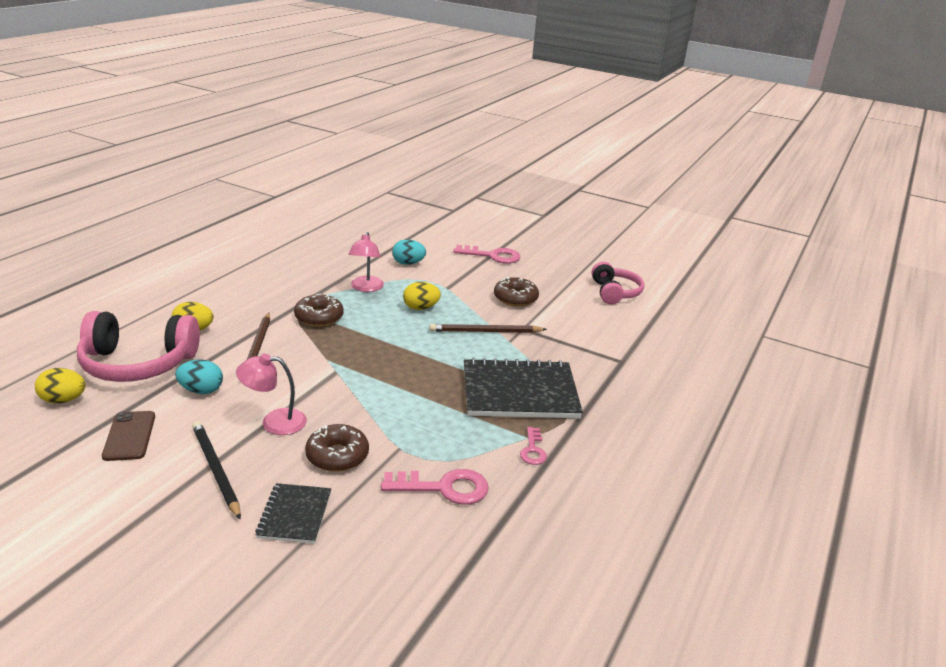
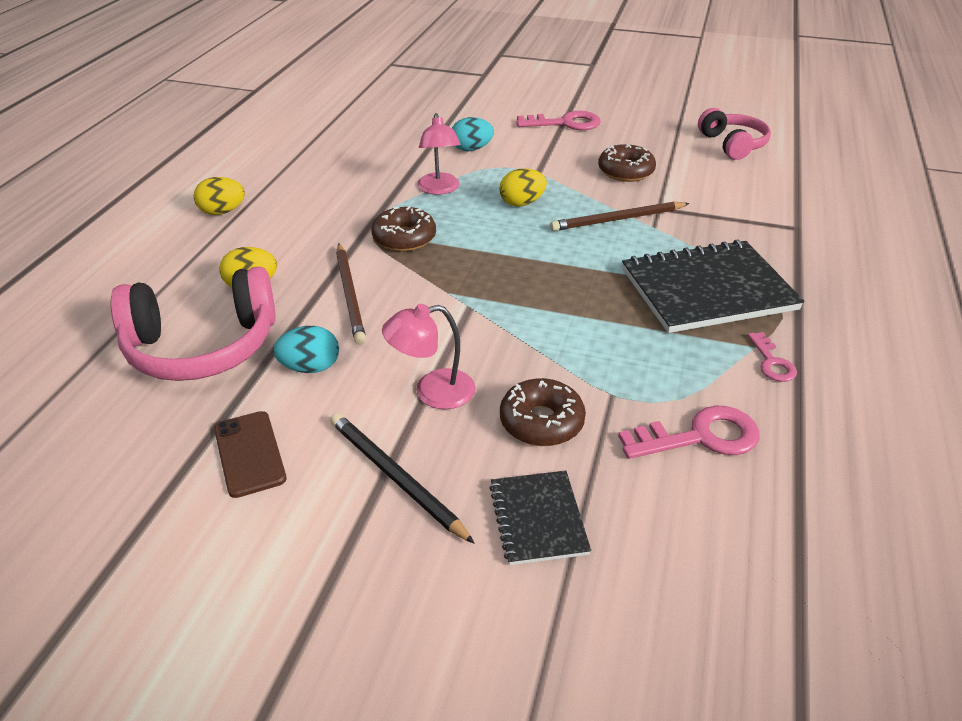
camera: 10 degrees left, 10 degrees up
yellow egg [35,368,86,403] -> yellow egg moved to [194,177,245,215]

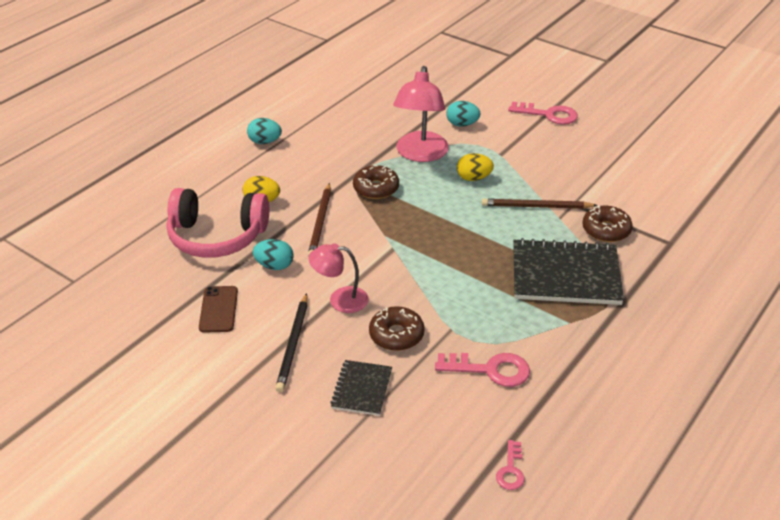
camera: 20 degrees right, 0 degrees up
yellow egg [194,177,245,215] -> turquoise egg [247,118,282,144]
black pencil [330,413,475,544] -> black pencil turned 150 degrees counterclockwise [275,293,308,392]
pink lamp [417,113,461,195] -> pink lamp [393,66,449,162], size x1.64
brown donut [598,144,656,182] -> brown donut moved to [582,205,633,242]
pink headphones [698,108,771,160] -> none
pink key [748,332,797,382] -> pink key moved to [496,440,524,490]

